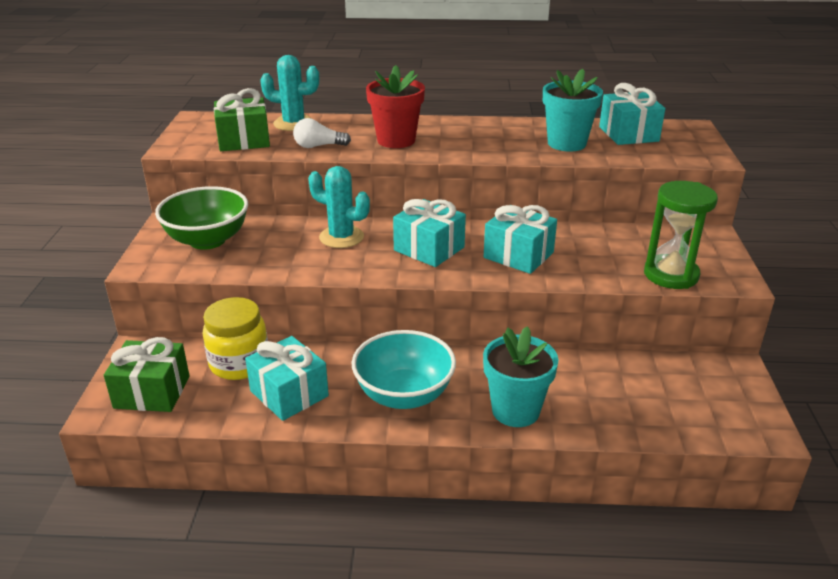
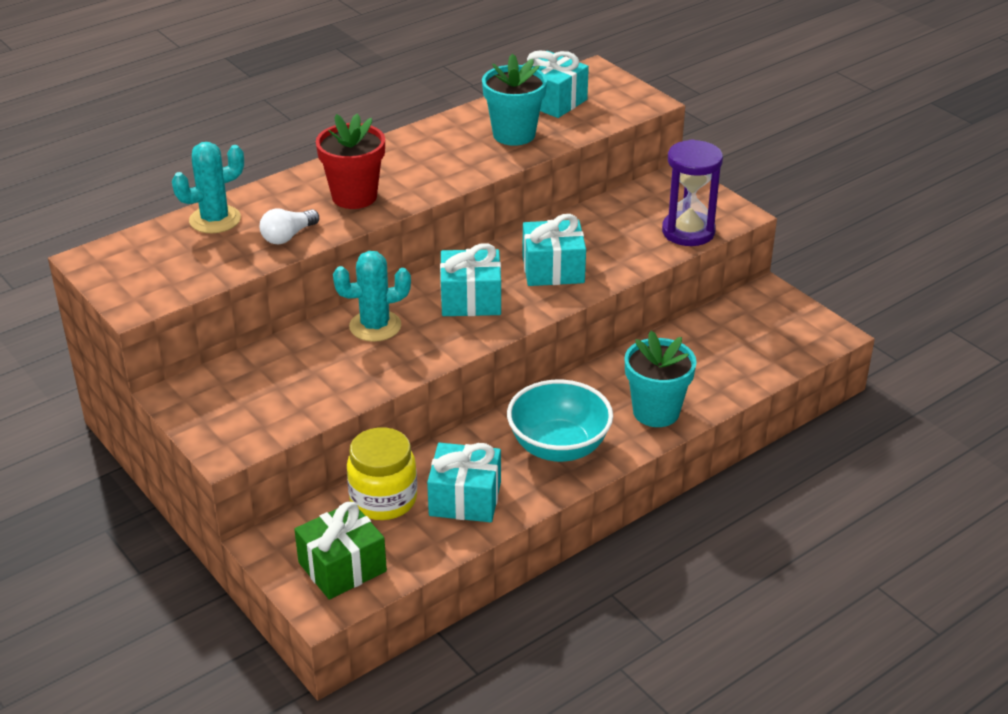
camera: 40 degrees left, 5 degrees up
green bowl [155,186,248,250] -> none
green gift [214,88,270,151] -> none
green hourglass [644,181,718,289] -> purple hourglass [662,139,723,246]

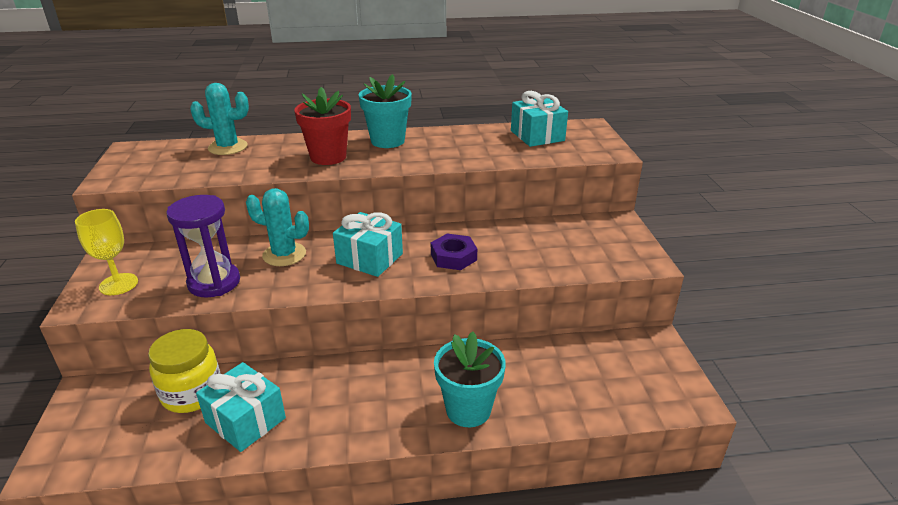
camera: 30 degrees right, 5 degrees down
white light bulb [260,208,319,245] -> none
green gift [294,502,387,600] -> none
turquoise flower pot [482,53,547,146] -> turquoise flower pot moved to [359,74,412,148]
turquoise bowl [507,380,613,462] -> none
turquoise gift [522,214,586,286] -> purple nut [431,234,477,270]
purple hourglass [662,139,723,246] -> purple hourglass moved to [166,195,240,298]
none -> yellow goblet [75,209,138,295]

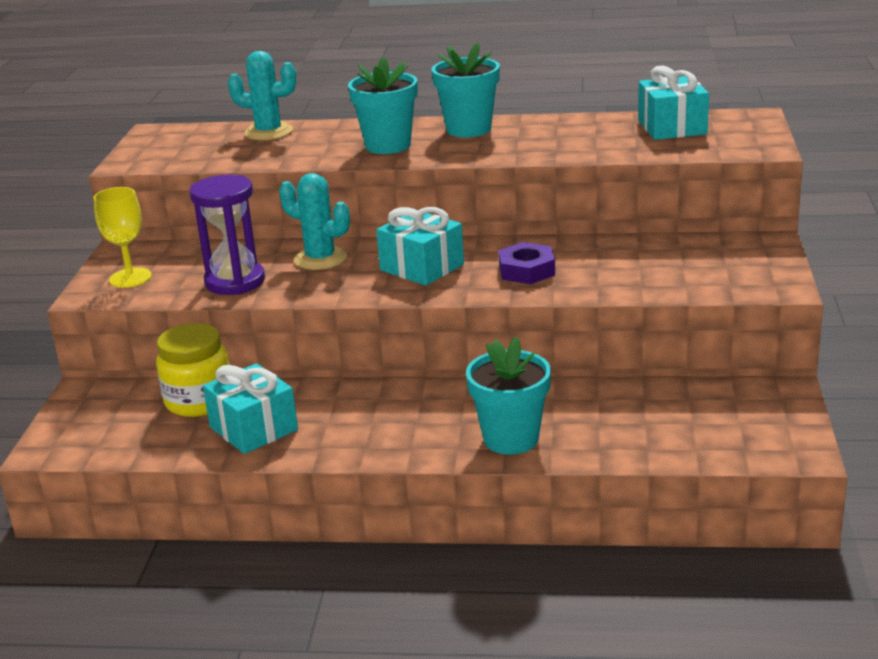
camera: 15 degrees right, 5 degrees down
red flower pot [294,87,351,165] -> turquoise flower pot [348,56,418,154]

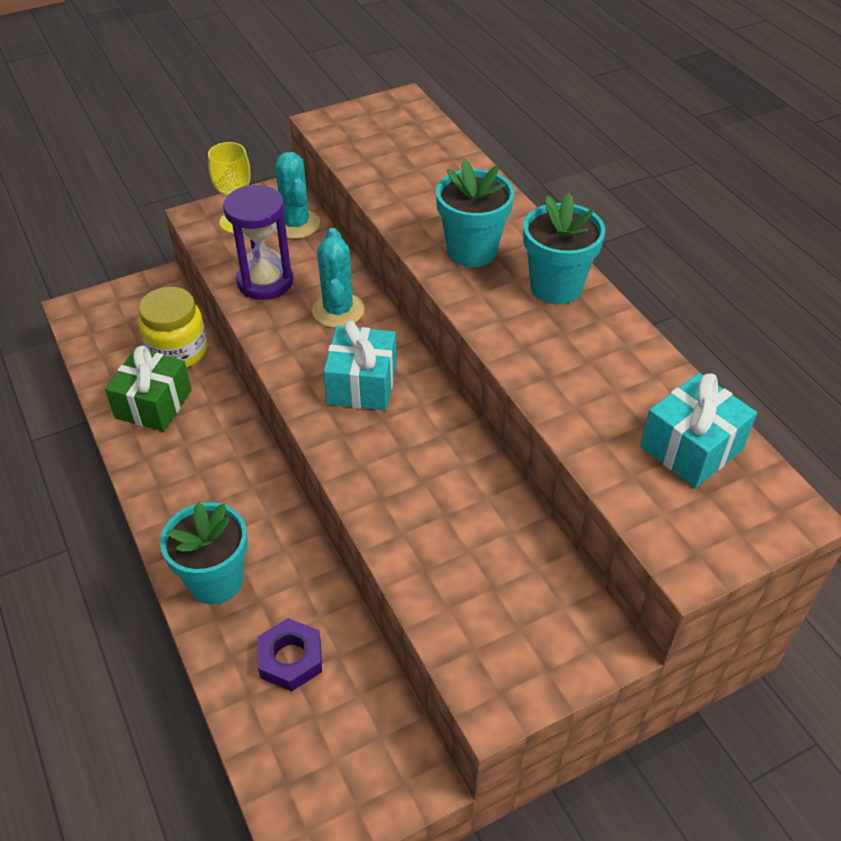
camera: 55 degrees right, 20 degrees up
turquoise gift [203,363,298,454] -> green gift [105,345,192,432]
turquoise cactus [228,51,297,140] -> turquoise cactus moved to [274,152,320,239]
purple nut [498,242,555,284] -> purple nut moved to [258,618,322,691]

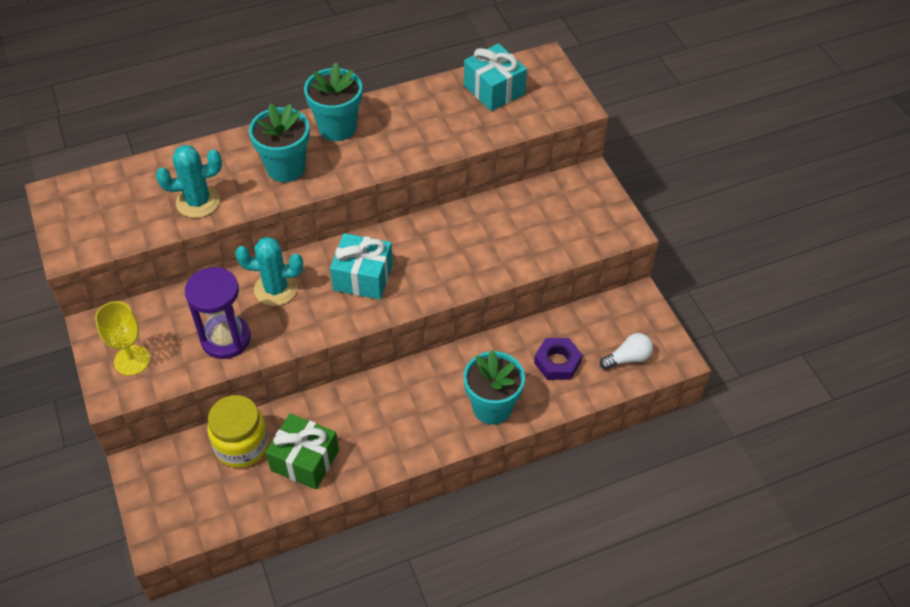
camera: 85 degrees left, 5 degrees up
turquoise cactus [274,152,320,239] -> turquoise cactus moved to [156,145,222,218]
none -> white light bulb [600,333,653,370]

